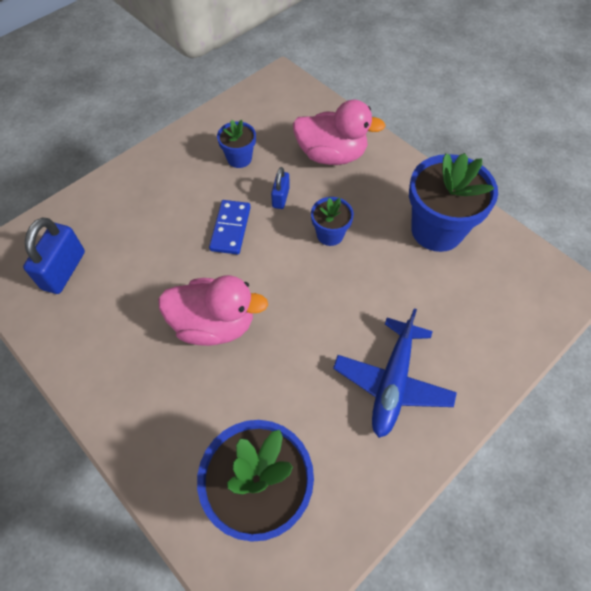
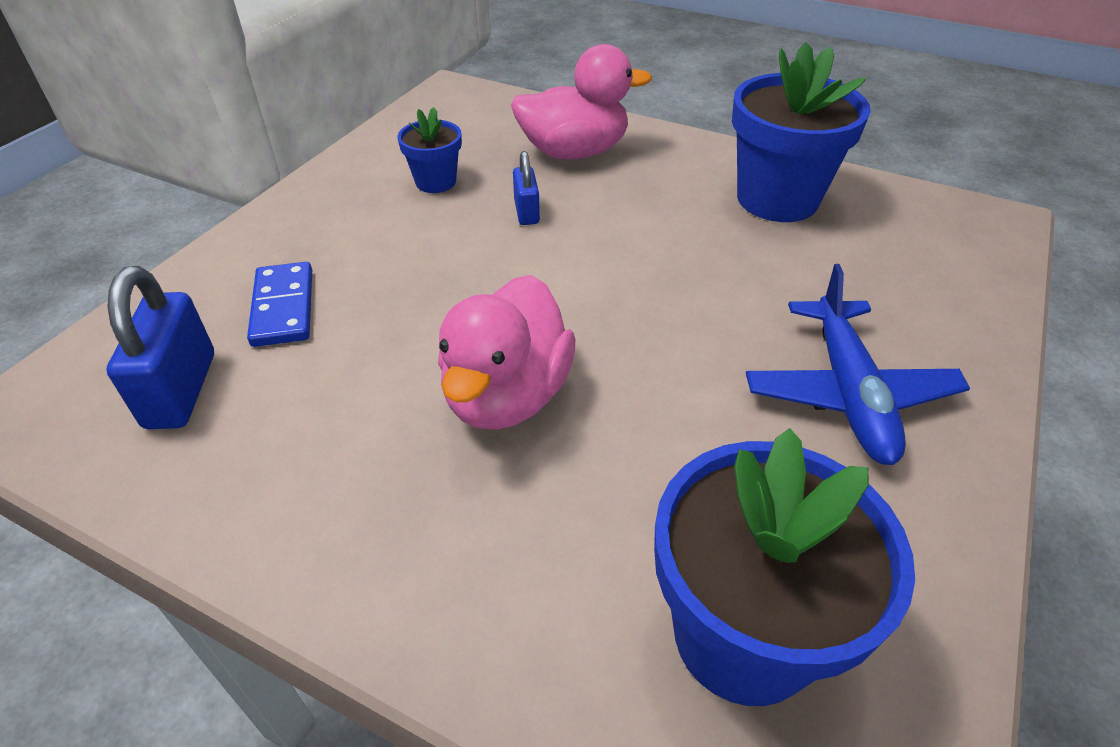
camera: 20 degrees left, 15 degrees down
pink duck [158,275,268,346] -> pink duck turned 120 degrees clockwise [438,275,575,430]
blue domino [209,200,251,254] -> blue domino moved to [247,262,312,347]
blue flower pot [311,197,354,246] -> none

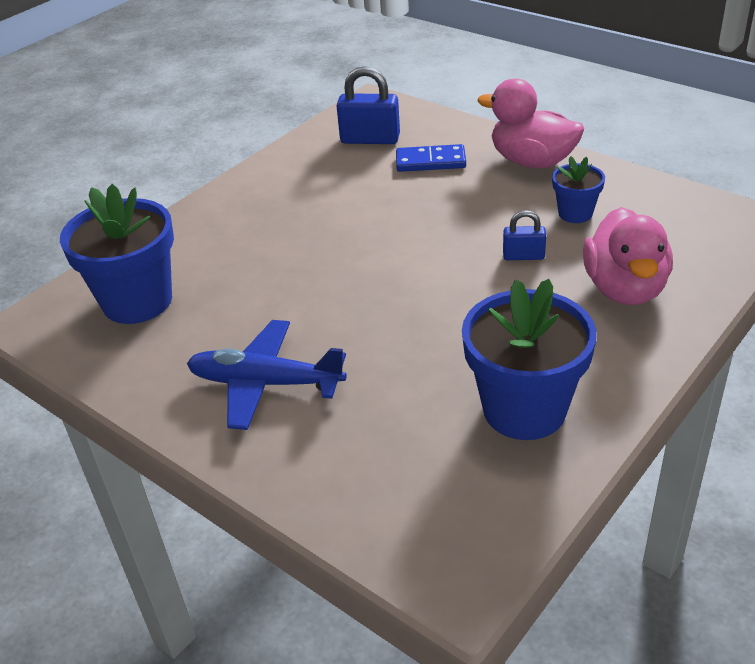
camera: 105 degrees right, 5 degrees down
pink duck [438,275,575,430] -> pink duck moved to [478,78,584,168]

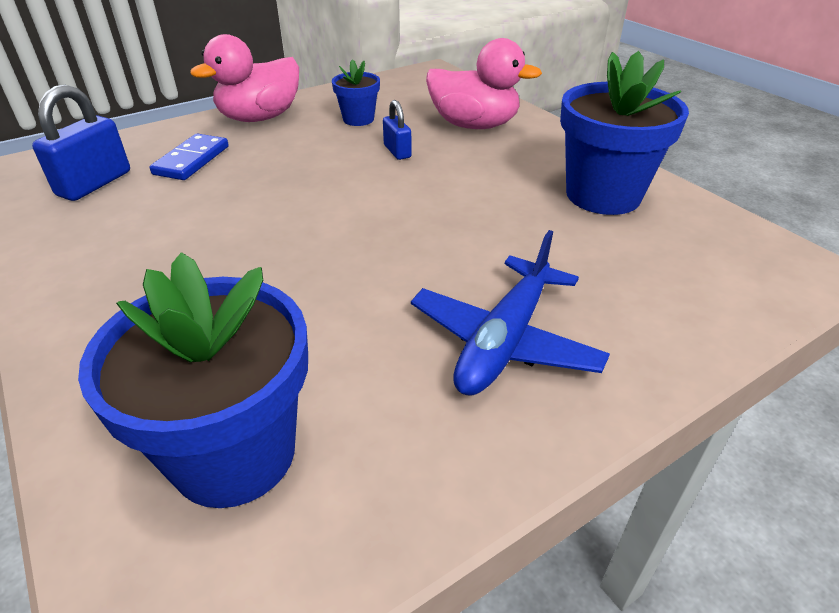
camera: 75 degrees left, 0 degrees up
blue padlock [503,210,546,260] -> blue padlock turned 45 degrees counterclockwise [383,100,412,160]

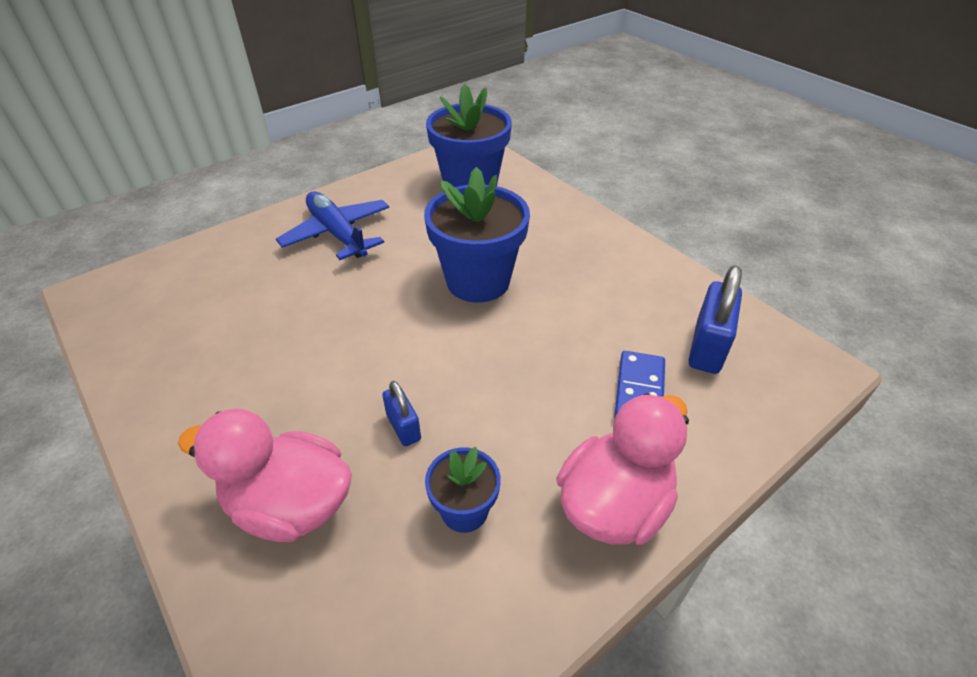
camera: 175 degrees right, 5 degrees up
blue plane [411,230,610,396] -> blue plane turned 60 degrees counterclockwise [276,191,389,260]
blue flower pot [560,51,689,215] -> blue flower pot moved to [424,167,530,303]

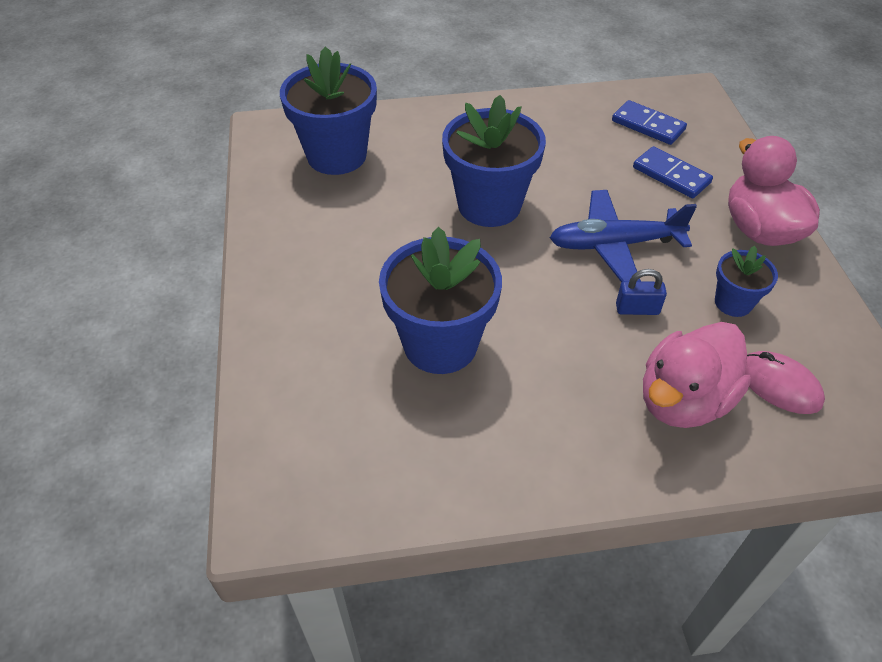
camera: 60 degrees left, 5 degrees up
blue plane [276,191,389,260] -> blue plane moved to [550,190,697,282]
blue padlock [689,265,742,374] -> blue domino [612,100,687,145]
none -> blue flower pot [379,227,502,374]
none -> pink mouse [745,351,825,414]

